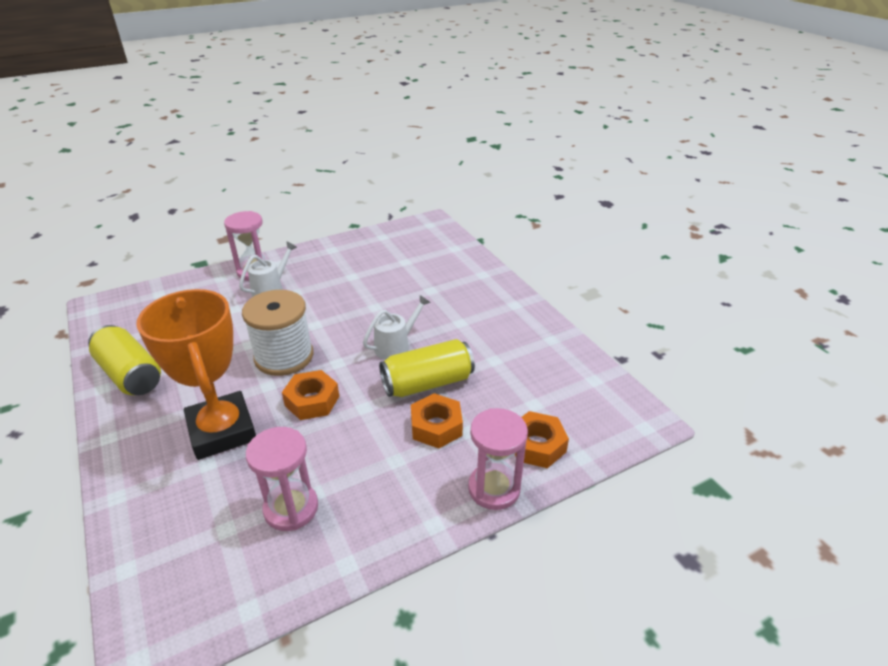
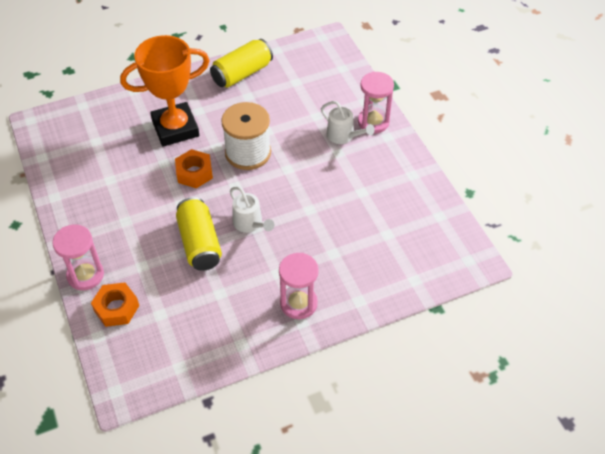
camera: 95 degrees right, 15 degrees up
pink hourglass [246,427,318,531] -> pink hourglass moved to [279,253,319,319]
orange nut [411,393,463,449] -> none

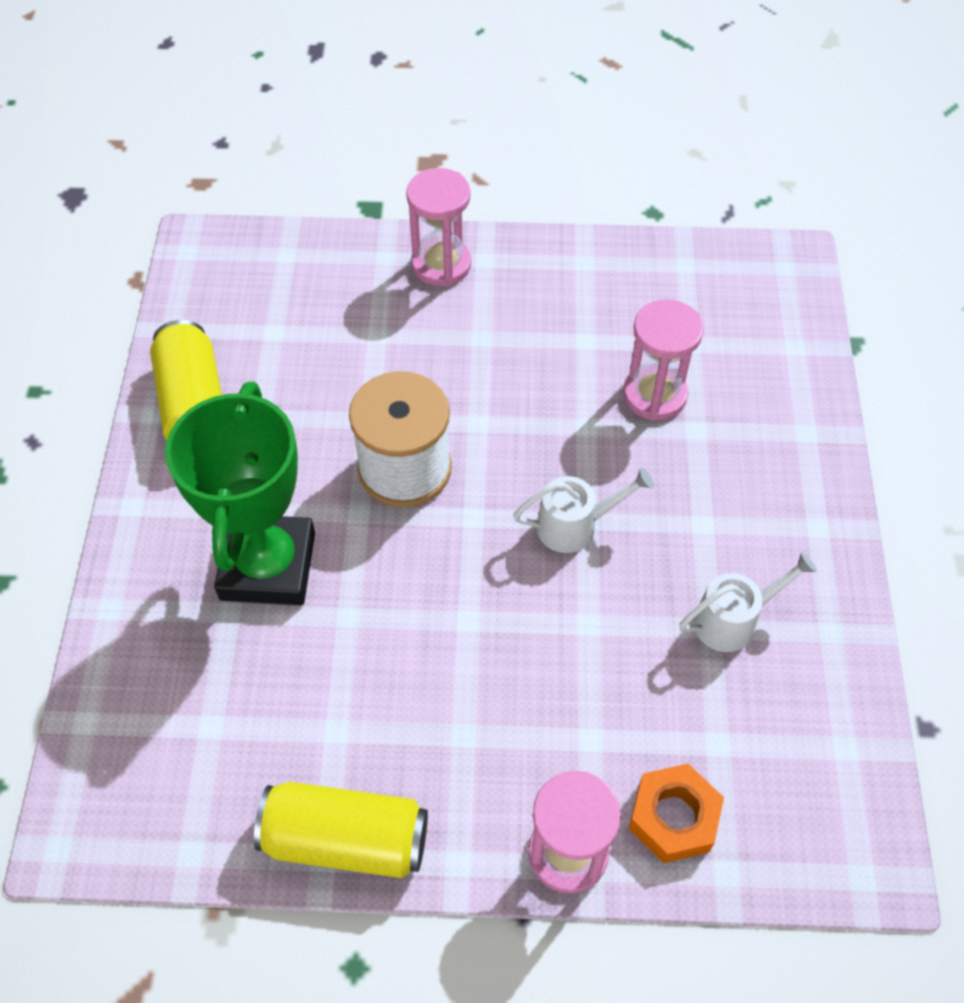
camera: 65 degrees left, 5 degrees up
orange trophy [120,35,210,147] -> green trophy [165,382,315,605]
orange nut [175,149,213,188] -> none
yellow can [176,197,222,271] -> yellow can moved to [254,782,428,878]
pink hourglass [279,253,319,319] -> pink hourglass moved to [623,299,704,421]
white watering can [321,101,375,144] -> white watering can moved to [679,552,817,652]

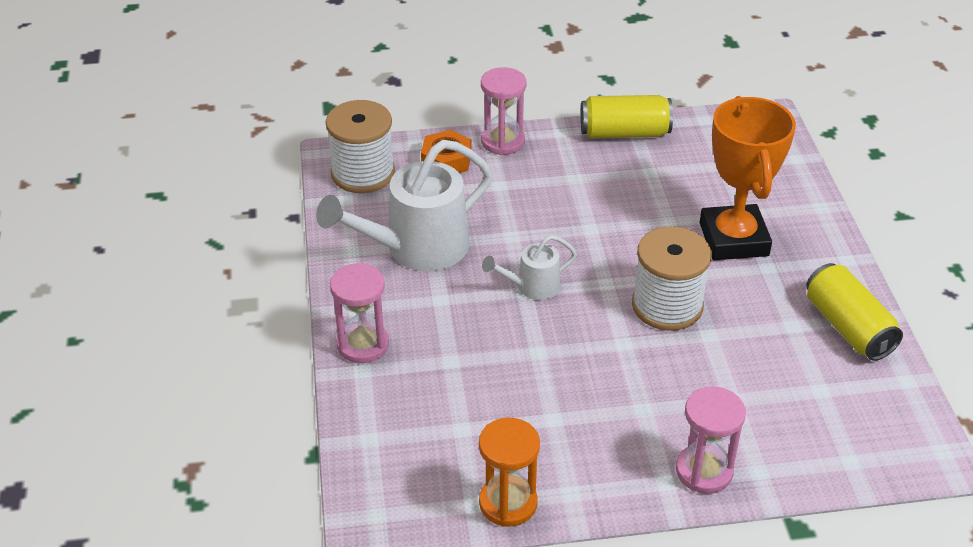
camera: 170 degrees right, 15 degrees down
green trophy [165,382,315,605] -> orange trophy [700,96,796,260]
pink hourglass [623,299,704,421] -> pink hourglass moved to [330,263,389,363]
white watering can [679,552,817,652] -> white watering can [316,140,492,271], size x1.98
none -> white spool [326,100,395,193]
none -> orange hourglass [479,418,540,527]

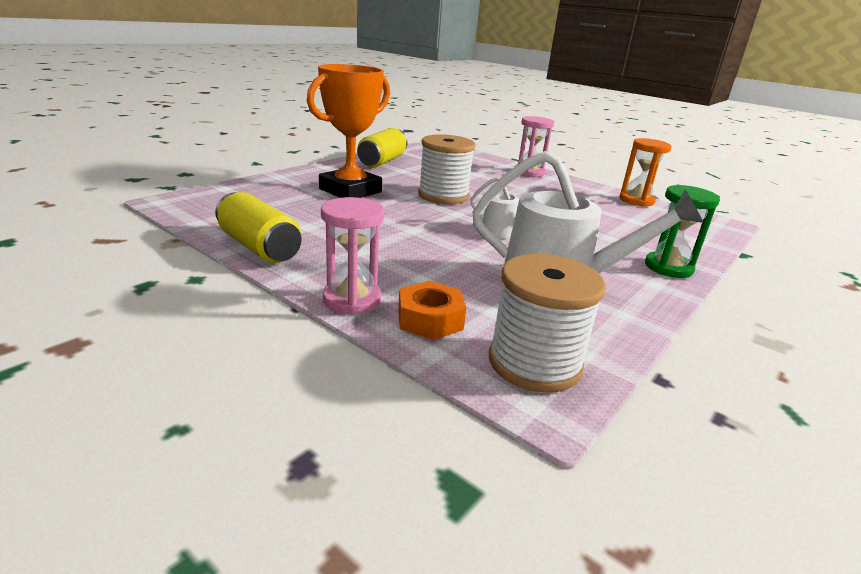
camera: 135 degrees left, 15 degrees down
pink hourglass [330,263,389,363] -> green hourglass [645,185,720,278]

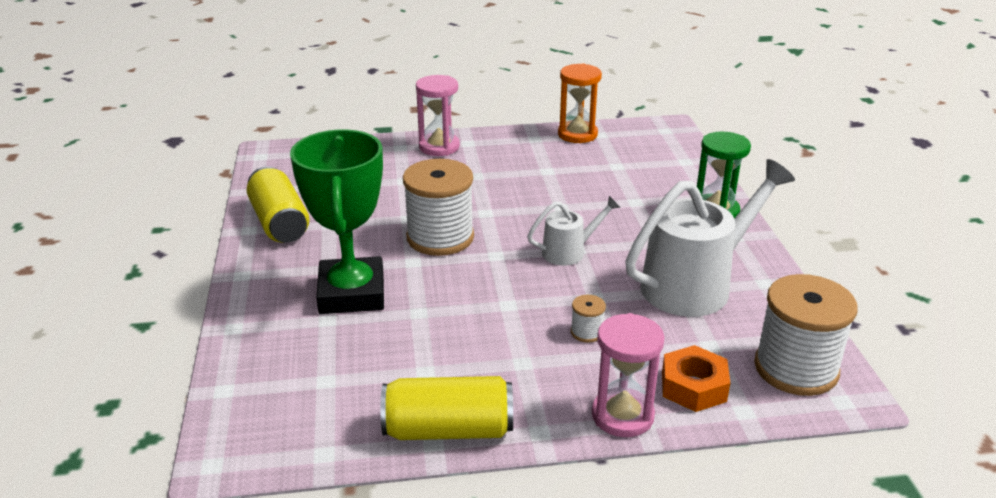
camera: 45 degrees left, 5 degrees up
orange trophy [307,64,390,198] -> green trophy [290,129,384,314]
none -> white spool [571,295,606,343]

